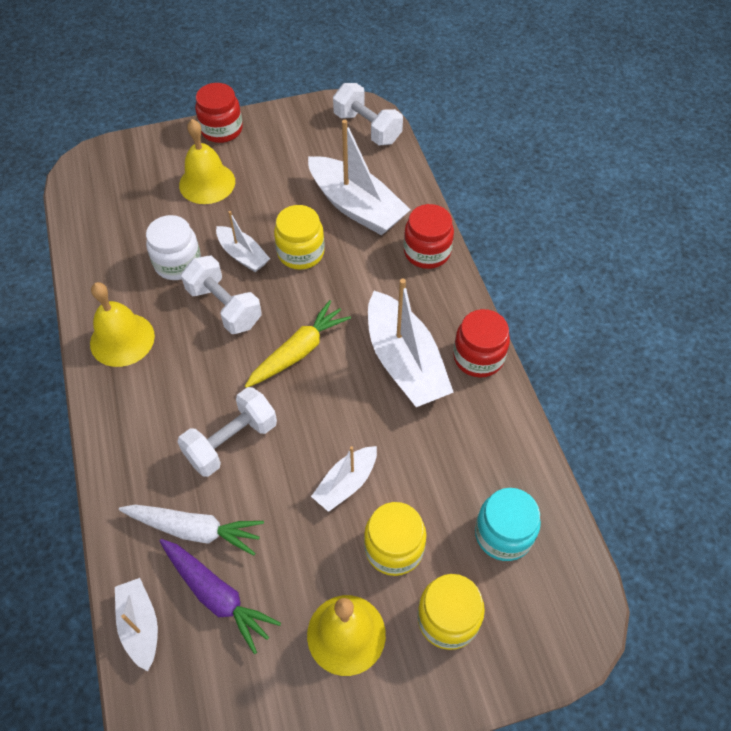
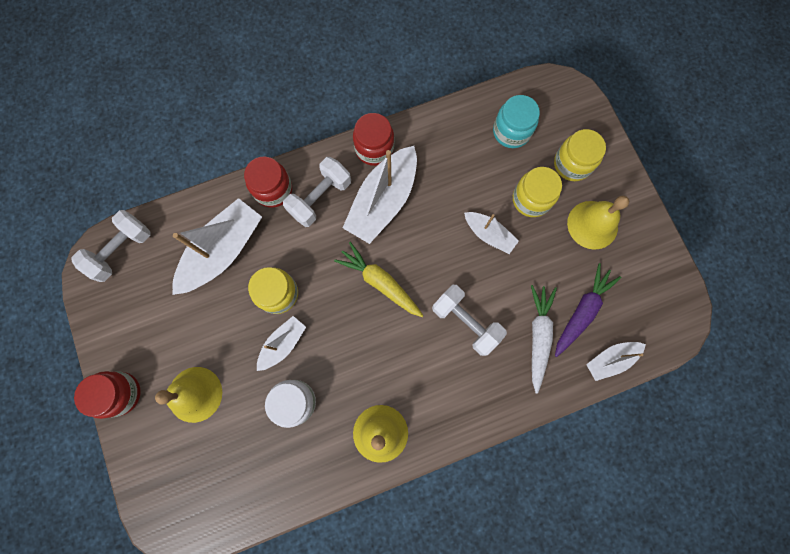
camera: 95 degrees left, 20 degrees up
white dumbbell [181,256,262,334] -> white dumbbell moved to [283,157,351,227]
white boat [368,278,454,407] -> white boat turned 150 degrees clockwise [343,146,417,244]

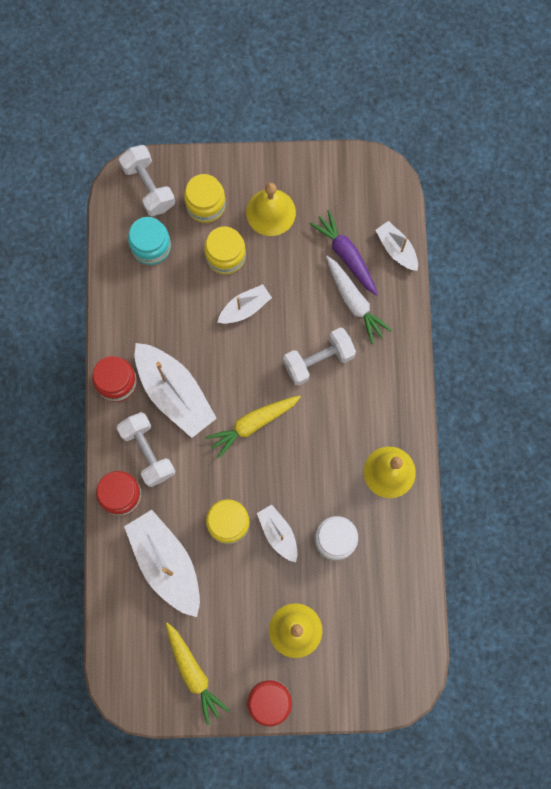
camera: 70 degrees left, 0 degrees up
white dumbbell [71,210,151,282] -> white dumbbell moved to [119,145,175,216]
white carrot [531,285,557,394] -> white carrot turned 150 degrees counterclockwise [326,256,392,344]
white boat [586,342,646,381] -> white boat turned 150 degrees clockwise [375,221,418,271]
none -> yellow carrot [165,623,230,725]

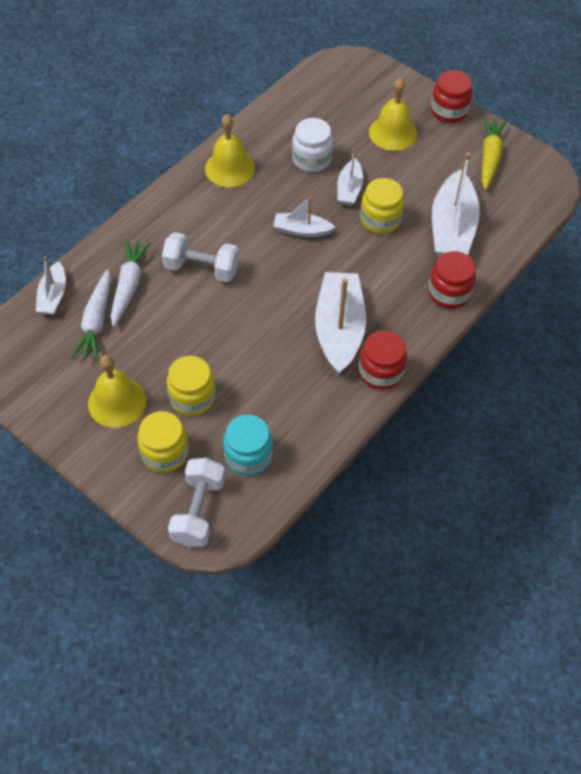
camera: 140 degrees left, 20 degrees down
white dumbbell [117,412,175,487] -> none
yellow carrot [205,395,301,459] -> none
white boat [217,284,272,324] -> white boat moved to [274,197,335,237]
purple carrot [309,210,378,296] -> white carrot [71,270,111,361]

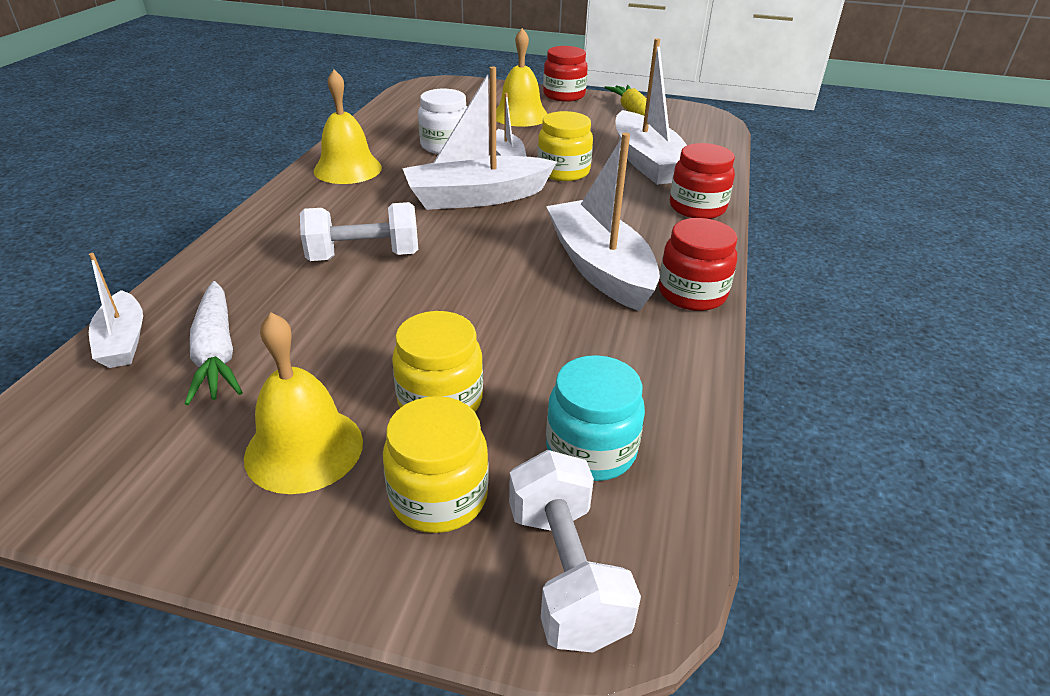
camera: 25 degrees left, 20 degrees down
white carrot [111,239,151,327] -> none
white boat [274,197,335,237] -> white boat [402,67,557,210], size x1.83

